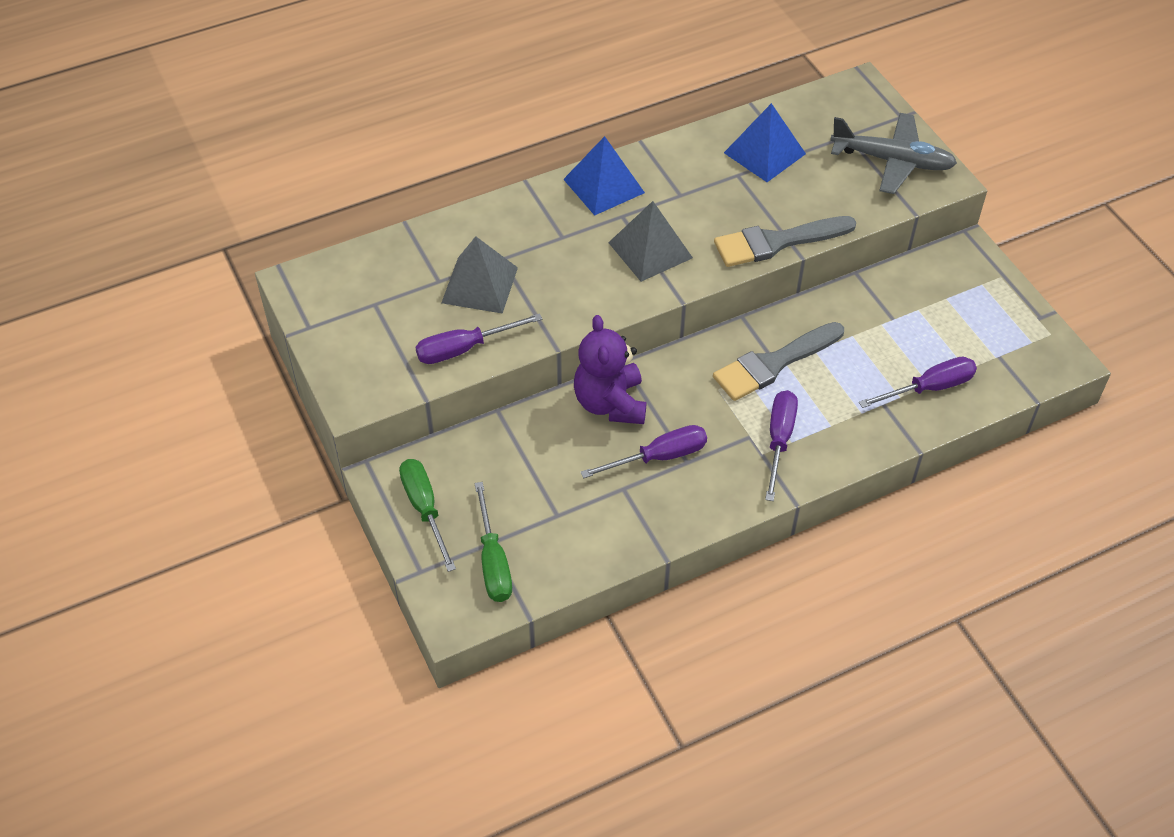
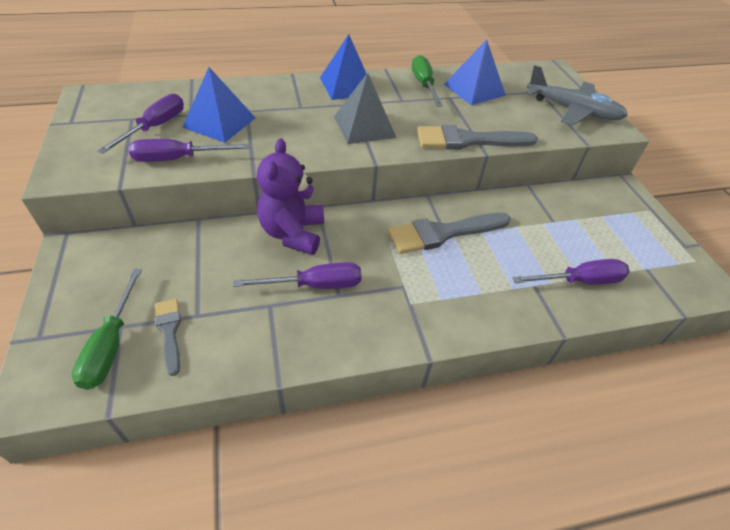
camera: 10 degrees right, 5 degrees down
green screwdriver [399,459,456,572] -> green screwdriver moved to [412,55,443,107]
grey pyramid [441,236,518,314] -> blue pyramid [182,67,256,143]
purple screwdriver [765,390,798,501] -> purple screwdriver moved to [97,94,184,154]
none -> grey brush [155,299,181,376]

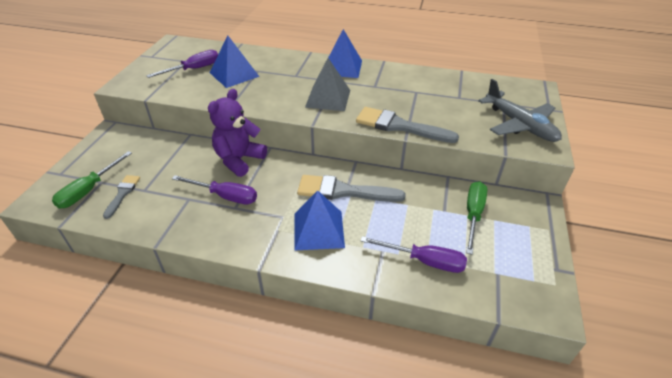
camera: 30 degrees right, 5 degrees down
purple screwdriver [129,139,250,162] -> none
green screwdriver [412,55,443,107] -> green screwdriver moved to [466,181,487,254]
blue pyramid [444,39,506,105] -> blue pyramid moved to [294,191,345,251]

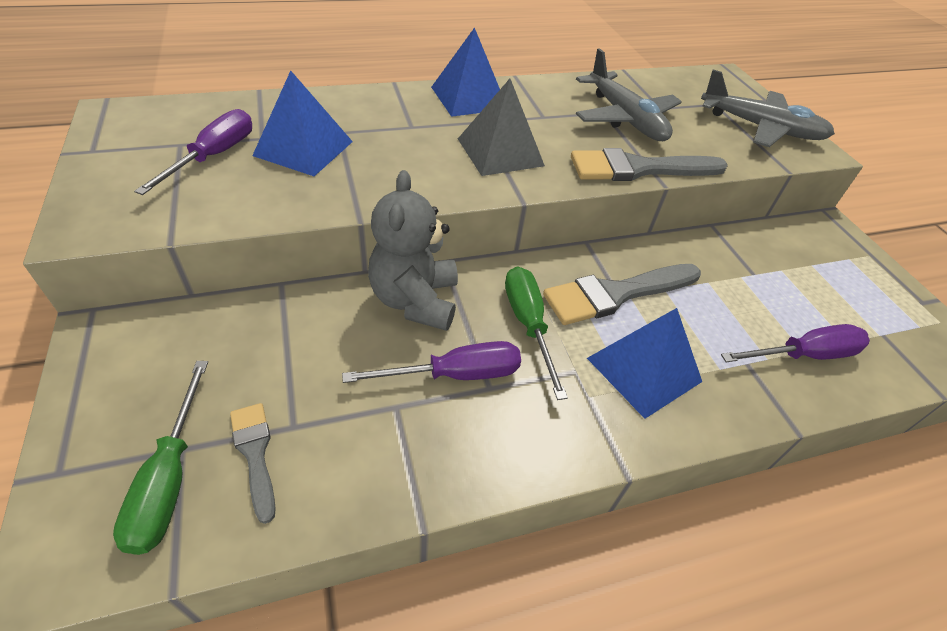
camera: 35 degrees left, 5 degrees up
purple teddy bear [208,89,267,177] -> grey teddy bear [368,170,458,331]
green screwdriver [466,181,487,254] -> green screwdriver moved to [505,266,568,400]
none -> grey plane [576,48,682,141]

